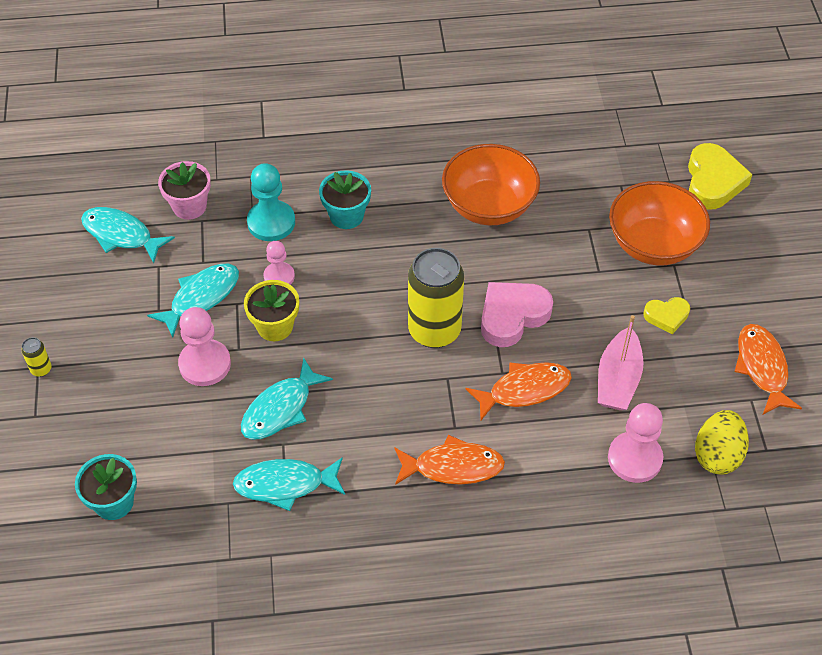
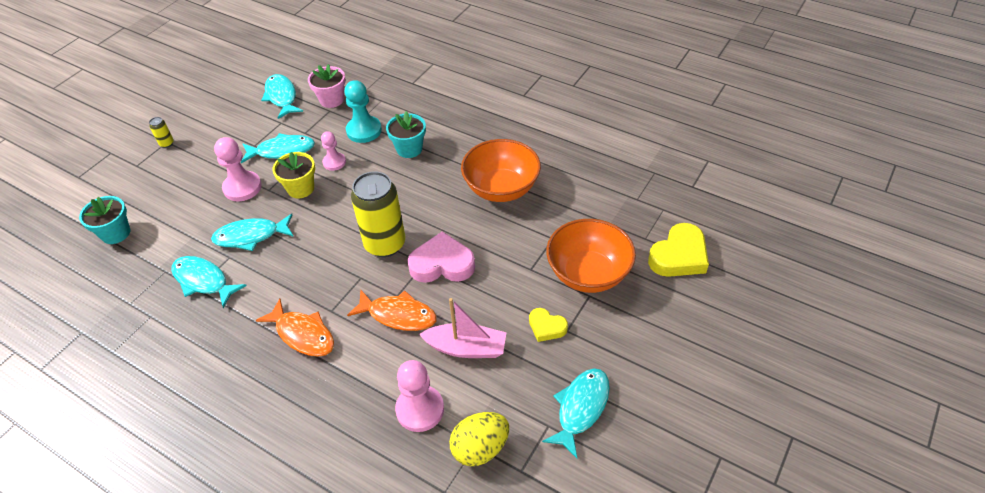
camera: 40 degrees right, 5 degrees down
pink boat [598,315,644,410] -> pink boat turned 135 degrees counterclockwise [419,298,507,358]
orange fish [735,324,802,414] -> turquoise fish [542,368,610,458]

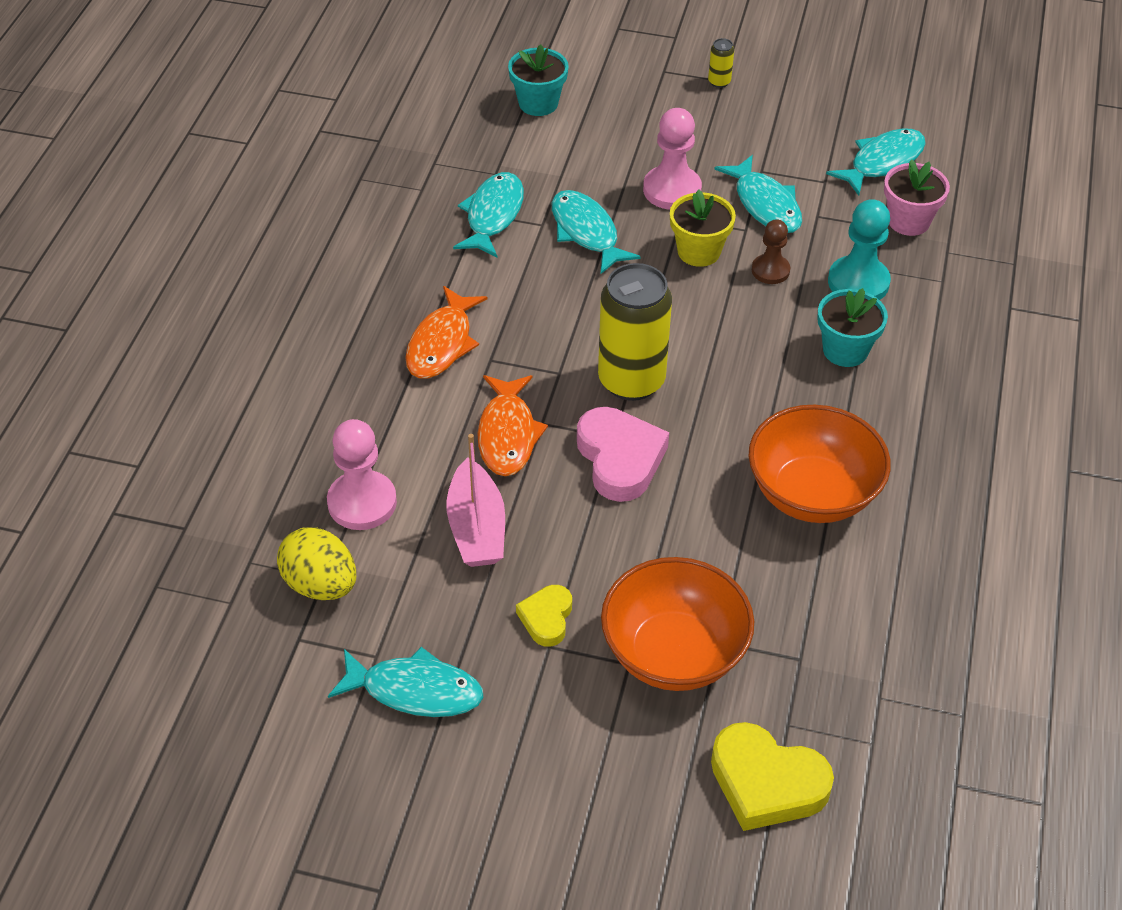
camera: 70 degrees right, 0 degrees up
pink pawn [321,131,346,171] -> brown pawn [752,219,790,284]

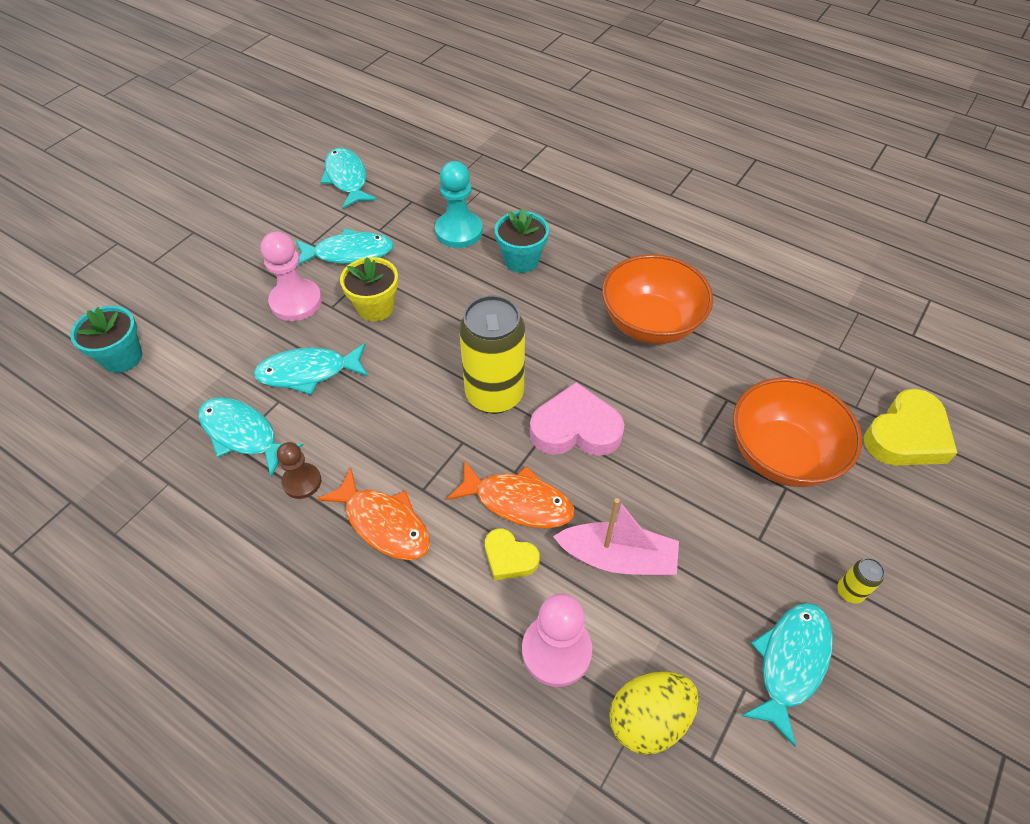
camera: 70 degrees left, 5 degrees up
yellow heart [516,585,572,647] -> yellow heart moved to [485,528,540,581]
yellow can [708,38,734,88] -> yellow can moved to [837,558,885,604]
brown pawn [752,219,790,284] -> brown pawn moved to [277,442,321,499]
pink flower pot [884,159,950,236] -> none

